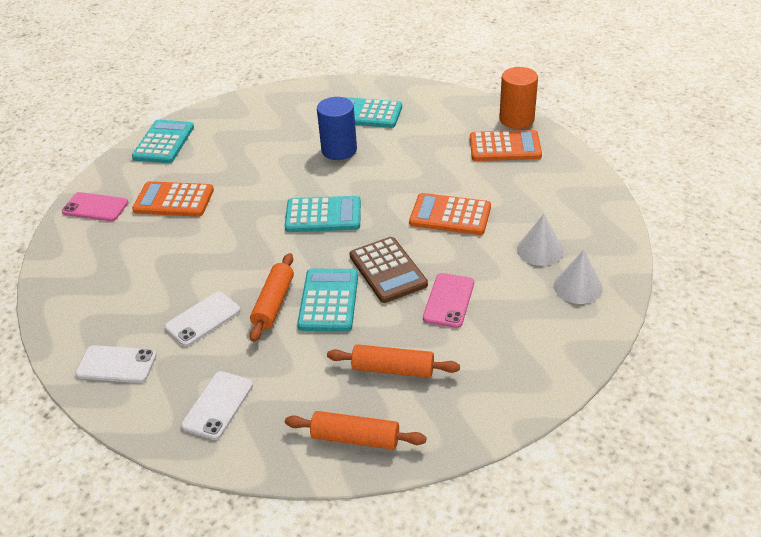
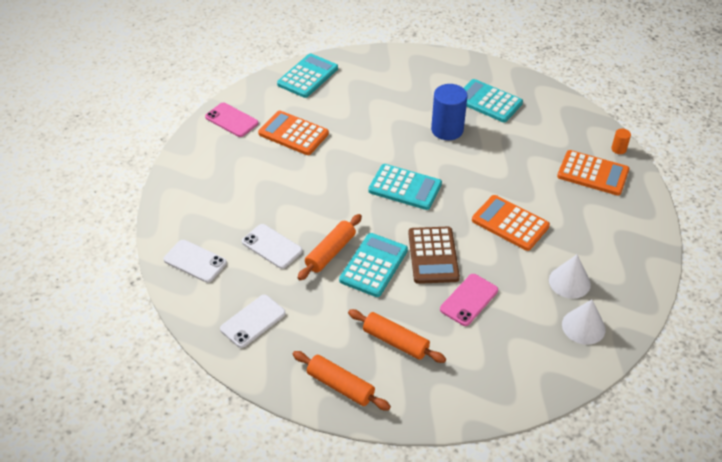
camera: 20 degrees right, 5 degrees up
white phone [165,292,241,346] -> white phone turned 60 degrees clockwise [242,224,302,269]
orange cylinder [499,67,538,129] -> orange cylinder [611,129,631,154], size x0.45

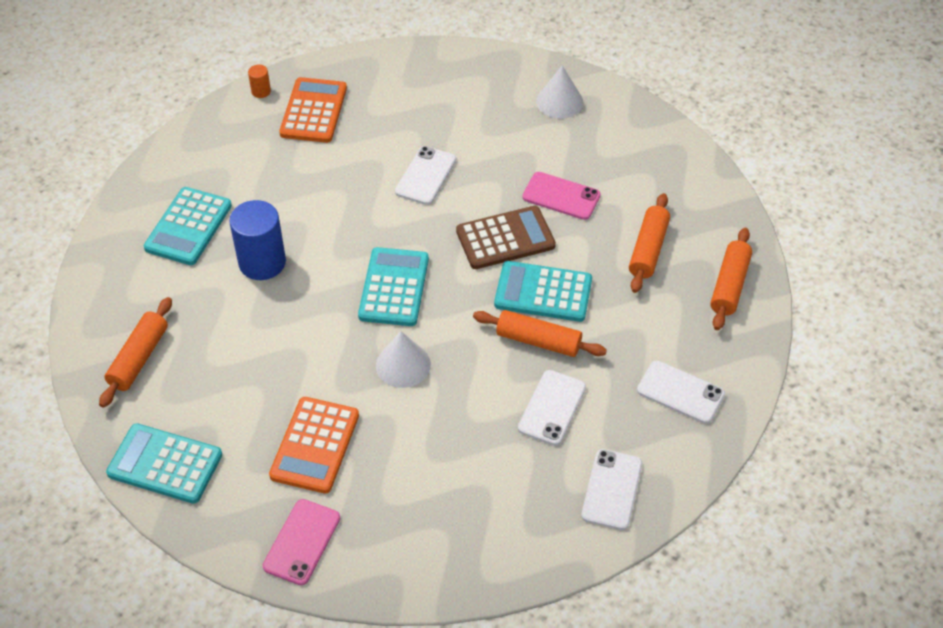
camera: 105 degrees left, 5 degrees up
orange calculator [472,195,550,251] -> white phone [395,146,456,205]
white cone [549,254,591,299] -> white cone moved to [376,331,431,388]
none -> orange rolling pin [99,297,172,408]

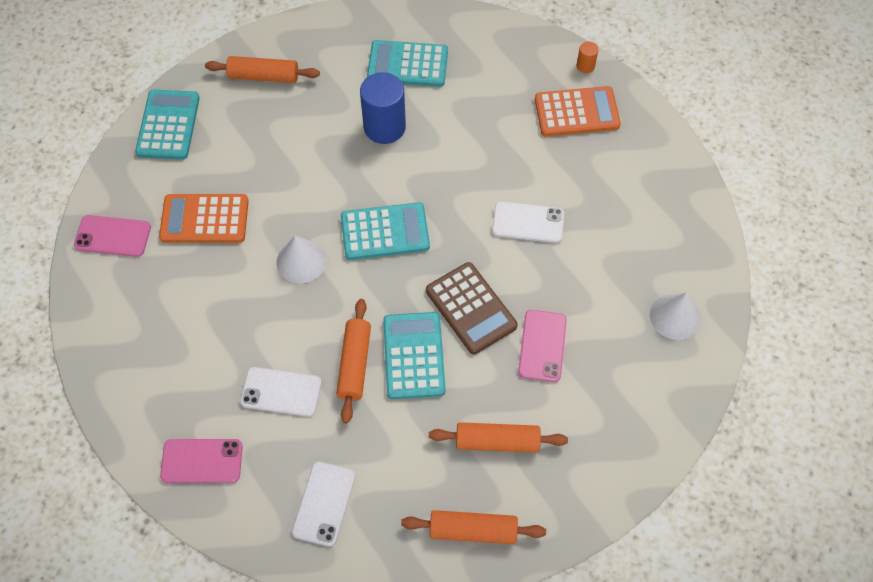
camera: 75 degrees right, 10 degrees up
white phone [581,449,642,530] -> pink phone [160,439,243,483]

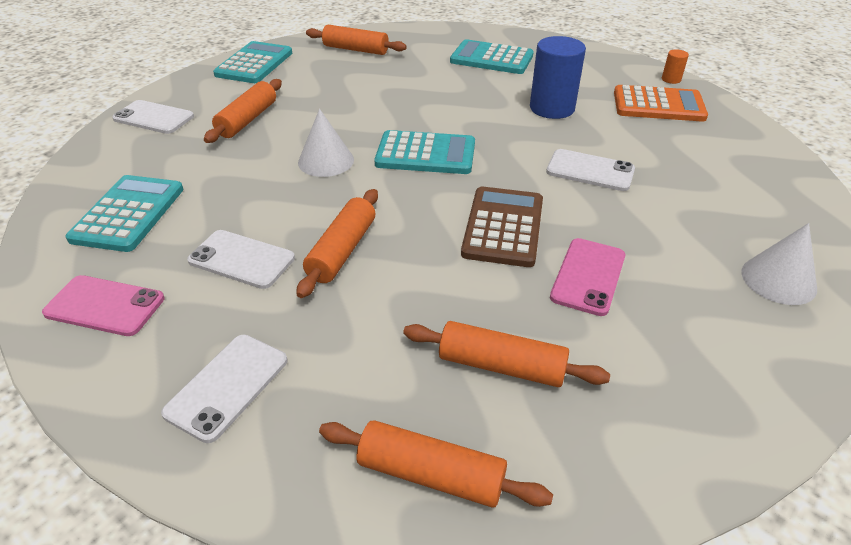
camera: 15 degrees right, 20 degrees down
pink phone [74,215,151,257] -> white phone [112,100,194,134]
orange calculator [159,194,249,243] -> orange rolling pin [204,79,282,143]
blue cylinder [360,72,406,144] -> blue cylinder moved to [530,36,586,119]
turquoise calculator [383,312,446,399] -> turquoise calculator moved to [66,175,183,252]
brown calculator [426,262,518,354] -> brown calculator turned 150 degrees counterclockwise [461,187,543,267]

